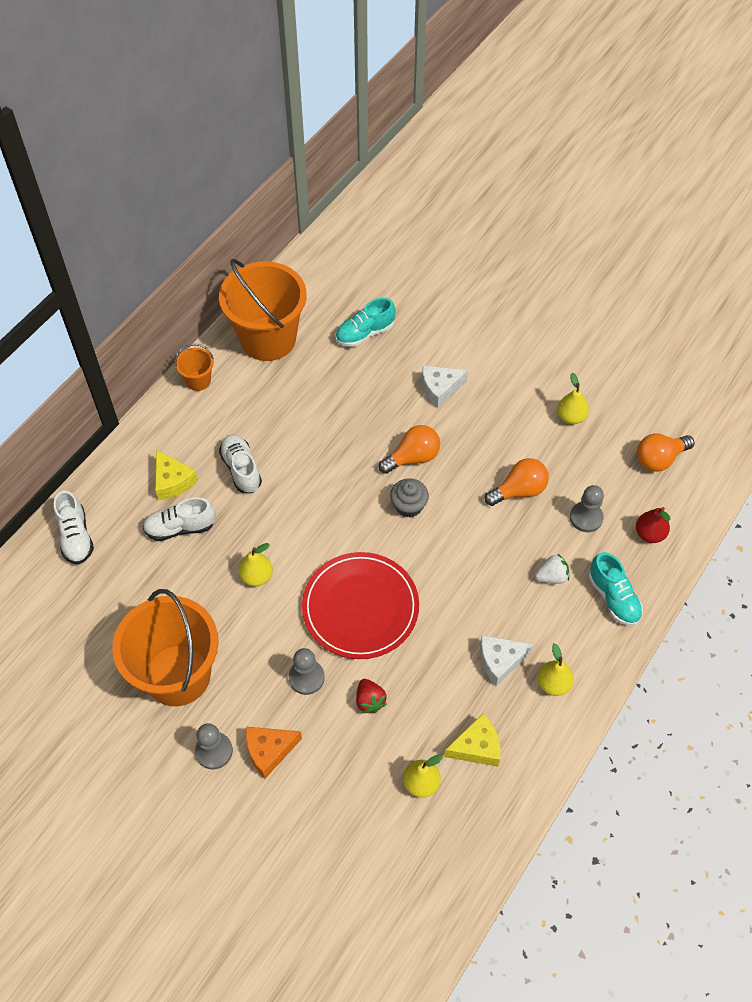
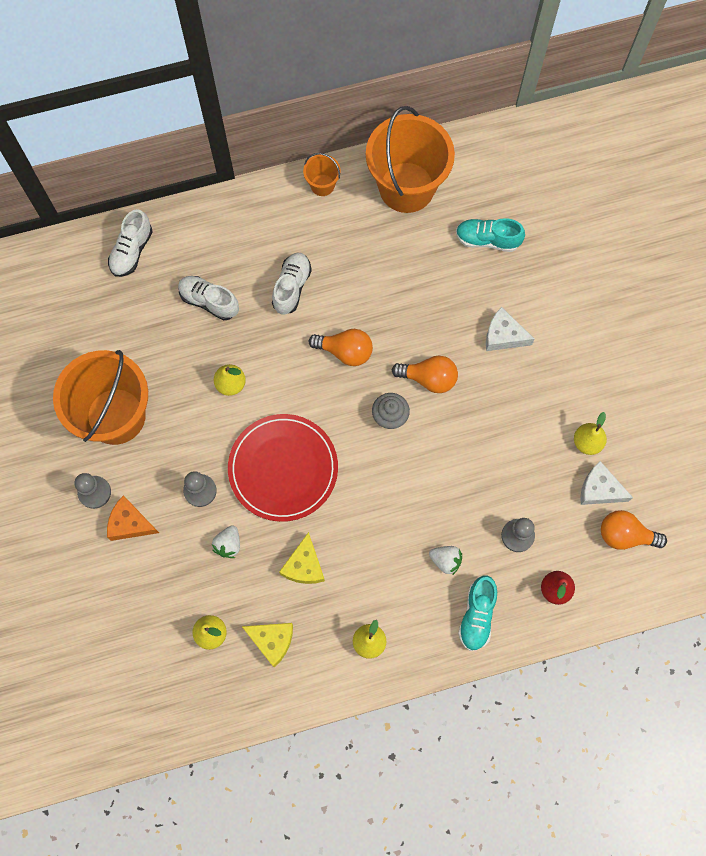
camera: 40 degrees right, 15 degrees up
yellow cheese [155,450,198,500] -> yellow cheese moved to [279,532,325,584]
red strawberry [356,679,387,713] -> white strawberry [212,525,240,558]
white cheese [480,635,534,686] -> white cheese moved to [581,461,633,505]
orange light bulb [484,458,549,506] -> orange light bulb moved to [309,329,373,366]

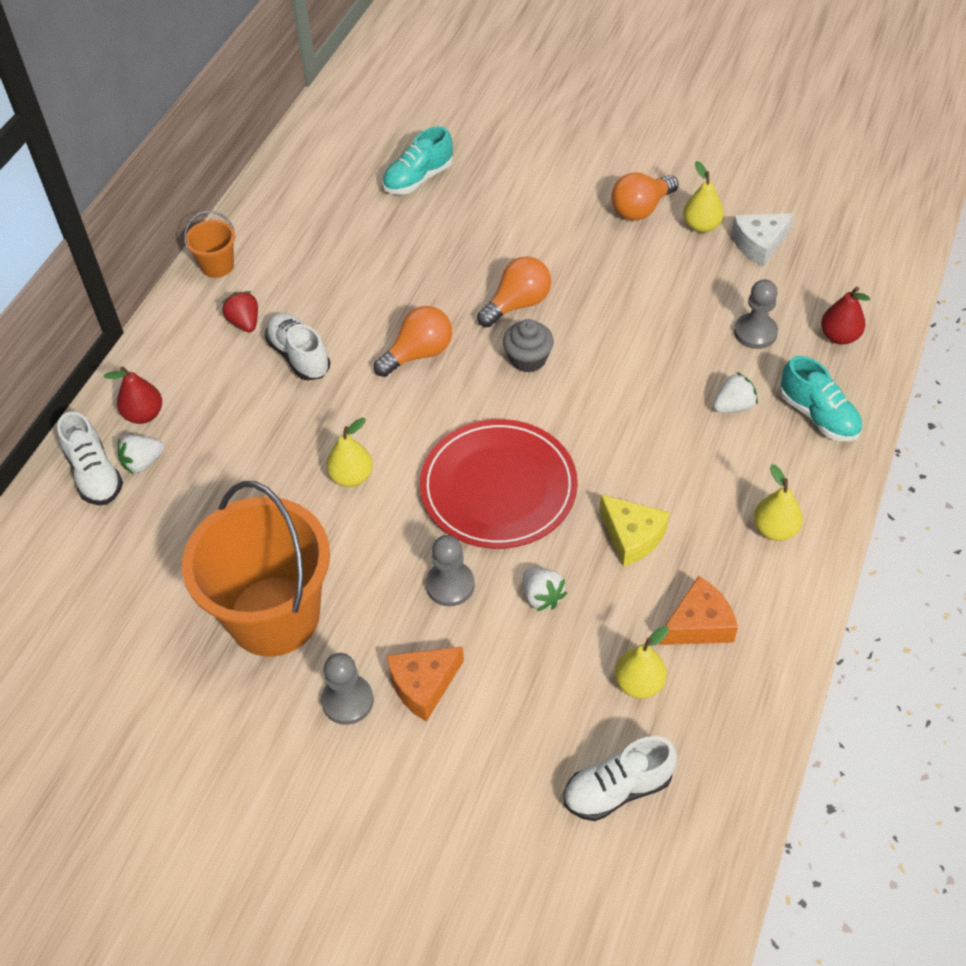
camera: 50 degrees left, 20 degrees down
white shoe [178,276,239,320] -> white shoe moved to [564,736,678,821]
yellow cheese [242,623,293,667] -> orange cheese [660,576,738,645]
orange bucket [366,106,455,213] -> none
white cheese [486,307,535,351] -> none
orange light bulb [601,510,667,550] -> orange light bulb moved to [611,173,679,221]
none -> red pear [104,366,162,424]
none -> white strawberry [118,435,164,474]
none -> red strawberry [221,291,258,332]

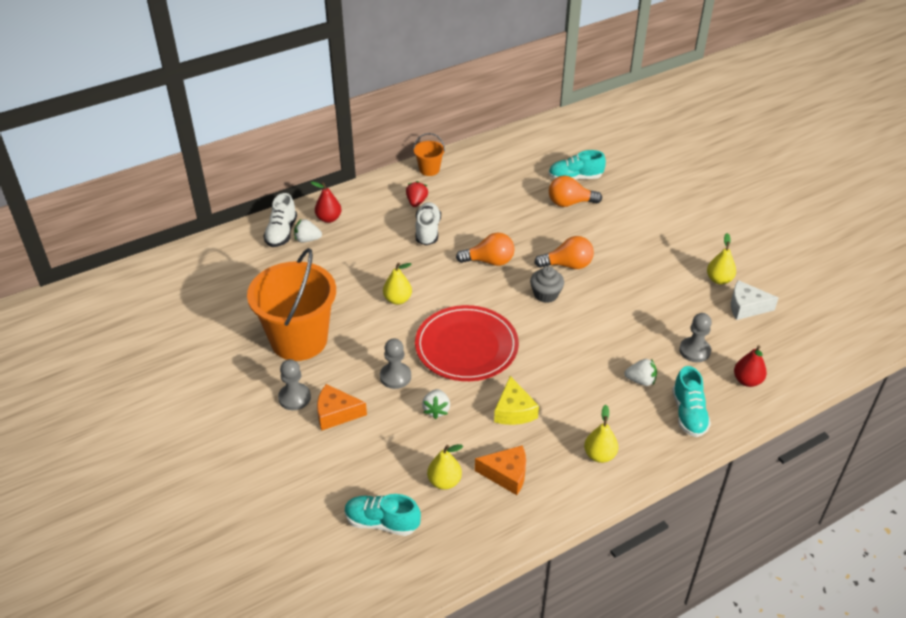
camera: 35 degrees right, 10 degrees down
white shoe [564,736,678,821] -> turquoise shoe [345,494,421,536]
orange light bulb [611,173,679,221] -> orange light bulb moved to [549,176,602,207]

